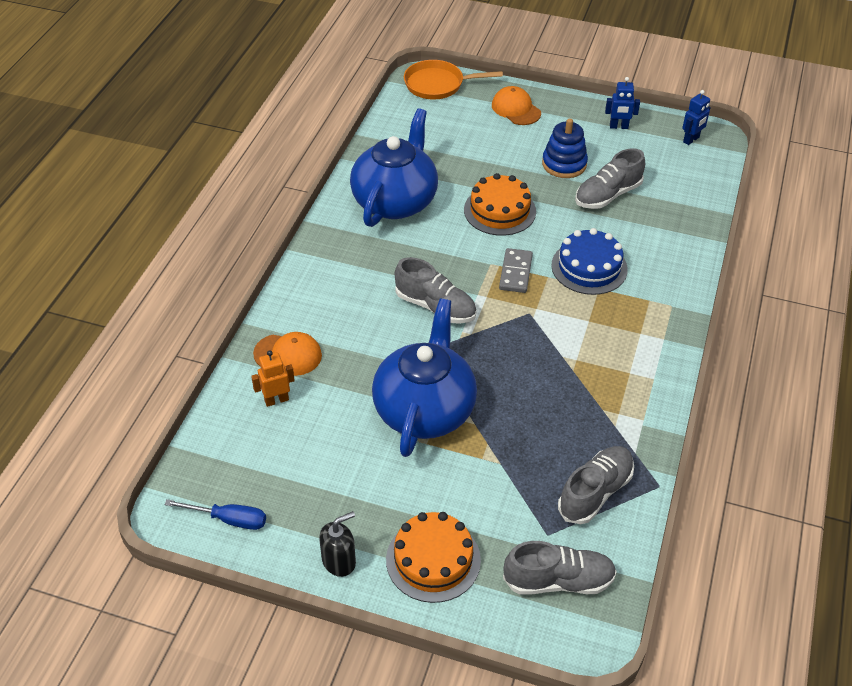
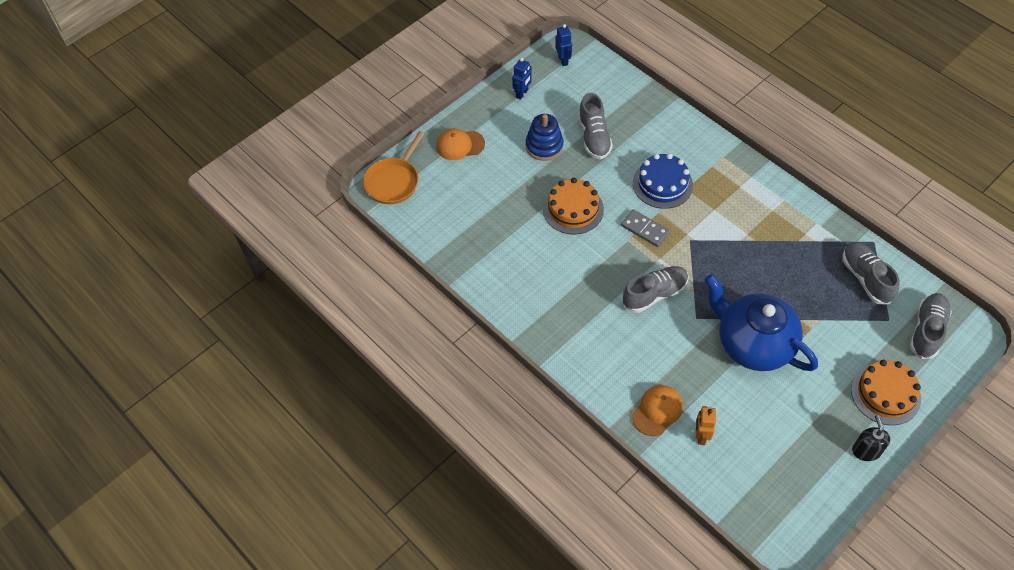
camera: 60 degrees left, 10 degrees up
blue screwdriver [164,499,266,530] -> none
blue teapot [350,108,438,227] -> none

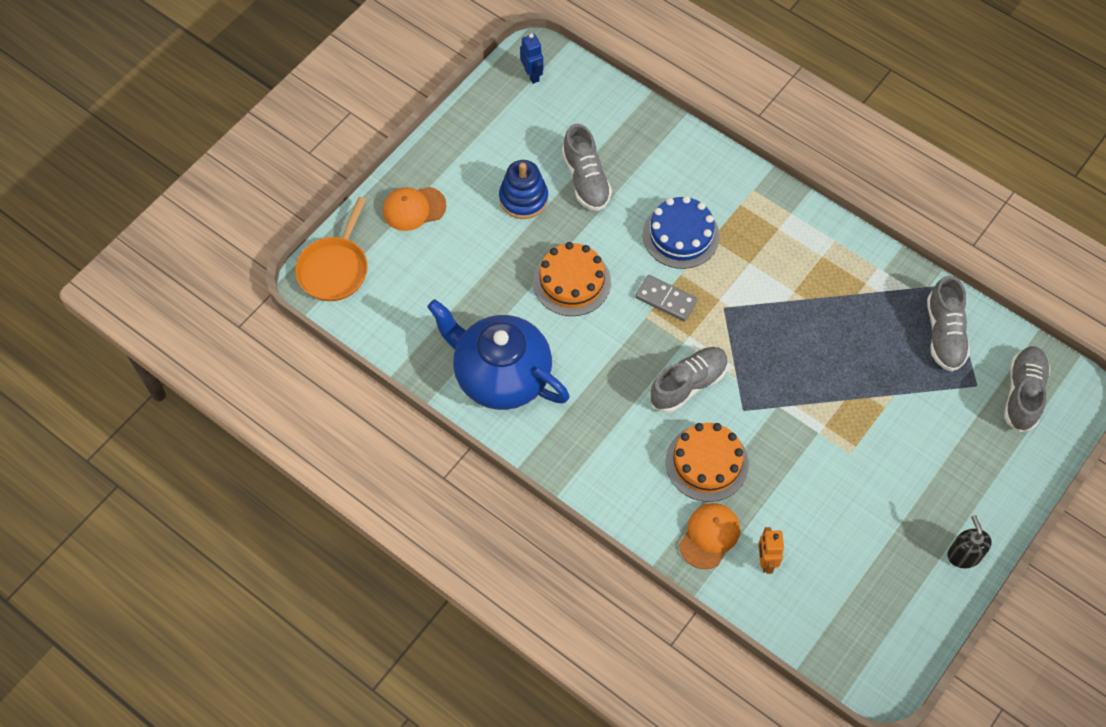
camera: 10 degrees left, 5 degrees up
blue robot [512,58,532,100] -> none
blue teapot [705,274,818,371] -> blue teapot moved to [427,299,570,410]
grey shoe [842,242,899,305] -> grey shoe turned 150 degrees counterclockwise [927,275,970,372]
orange cake [851,360,921,425] -> orange cake moved to [666,423,749,502]

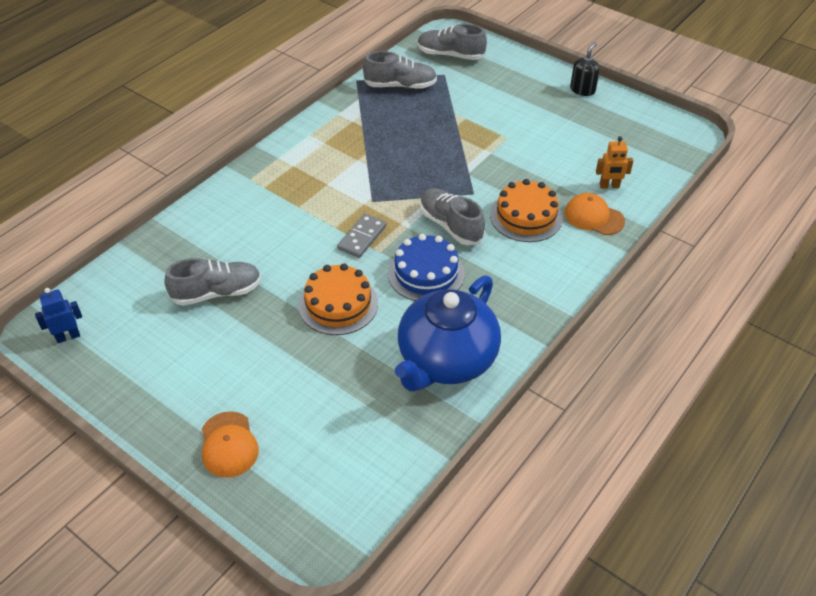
camera: 90 degrees left, 15 degrees down
orange pan [295,197,368,301] -> none
blue stacking toy [499,160,548,219] -> none
blue cake [643,196,720,269] -> blue cake moved to [388,234,465,301]
black soap dispenser [947,515,992,568] -> black soap dispenser turned 135 degrees clockwise [570,42,600,96]

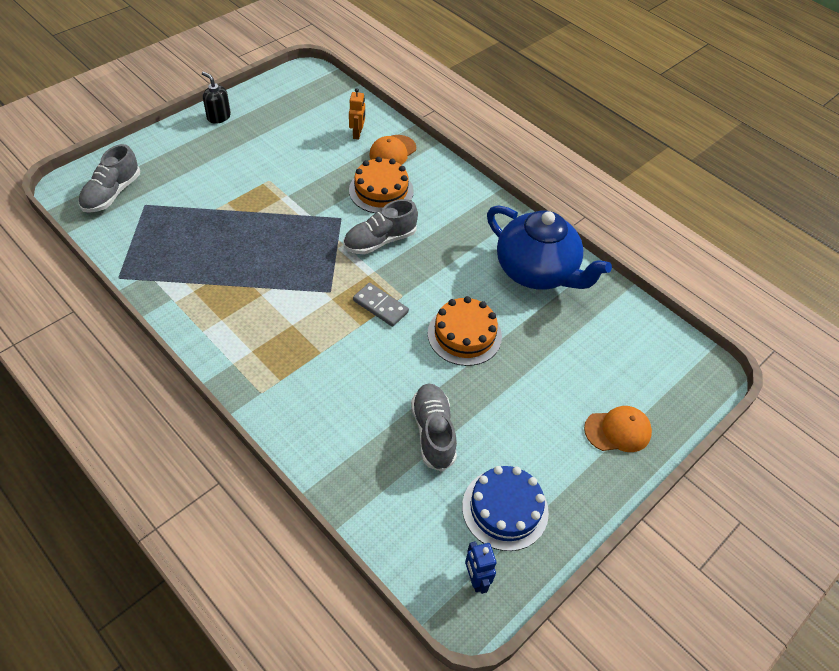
camera: 85 degrees left, 5 degrees up
grey shoe [363,51,437,89] -> none
blue cake [388,234,465,301] -> blue cake moved to [462,466,549,551]

